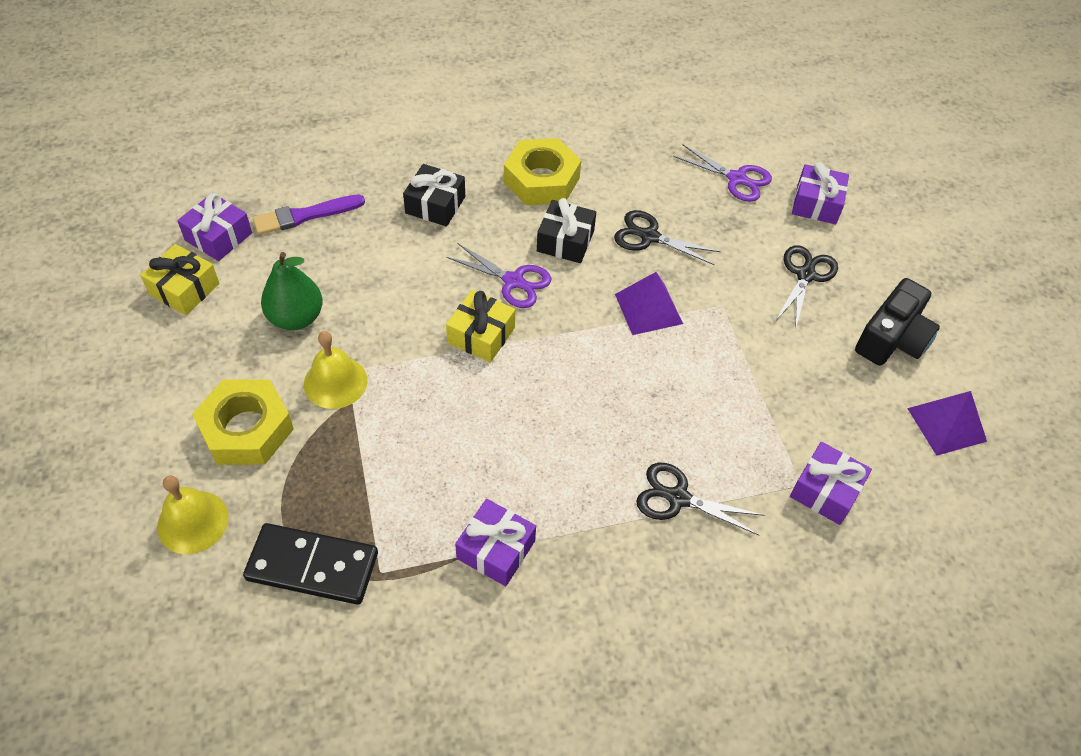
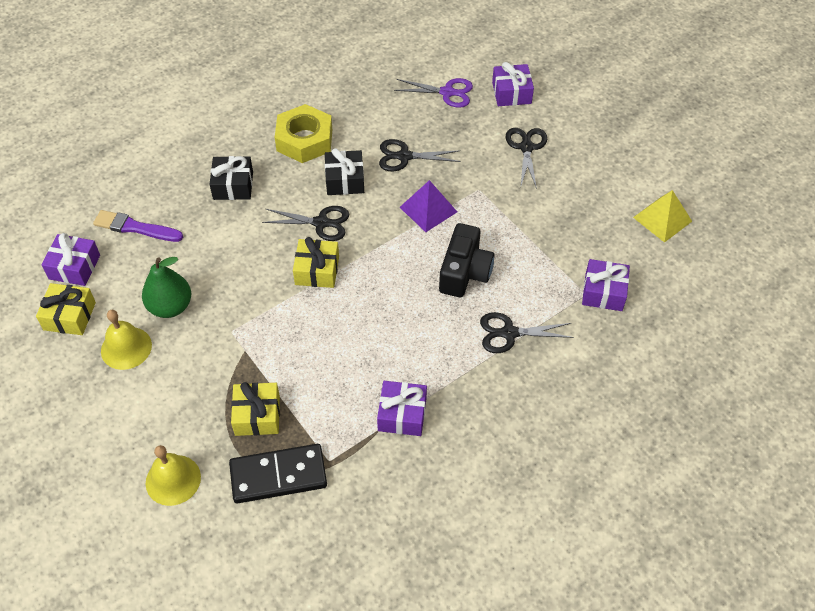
camera: 20 degrees left, 0 degrees up
yellow nut [192,379,294,465] -> none
purple brush [253,194,365,235] -> purple brush turned 60 degrees clockwise [93,210,183,242]
yellow bell [304,331,367,409] -> yellow bell moved to [101,310,152,370]
purple scissors [446,243,551,308] -> black scissors [262,206,349,241]
black camera [855,278,940,366] -> black camera moved to [439,223,495,297]
purple pyramid [907,391,987,456] -> yellow pyramid [633,190,692,243]
none -> yellow gift [231,382,280,436]

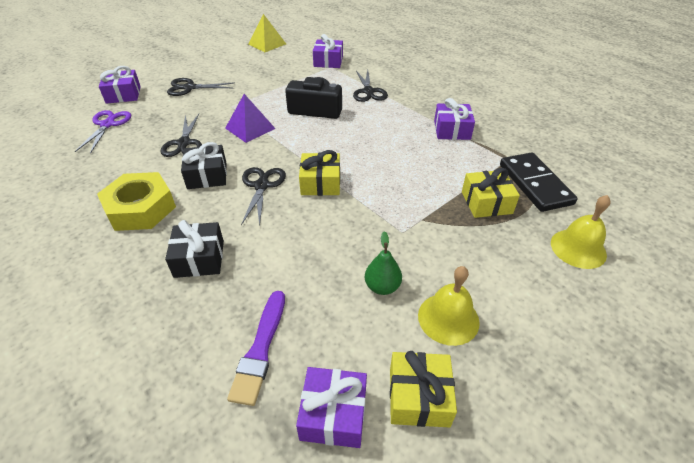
camera: 95 degrees left, 10 degrees down
green pear [142,257,191,318] -> green pear [365,231,402,295], size x0.66

